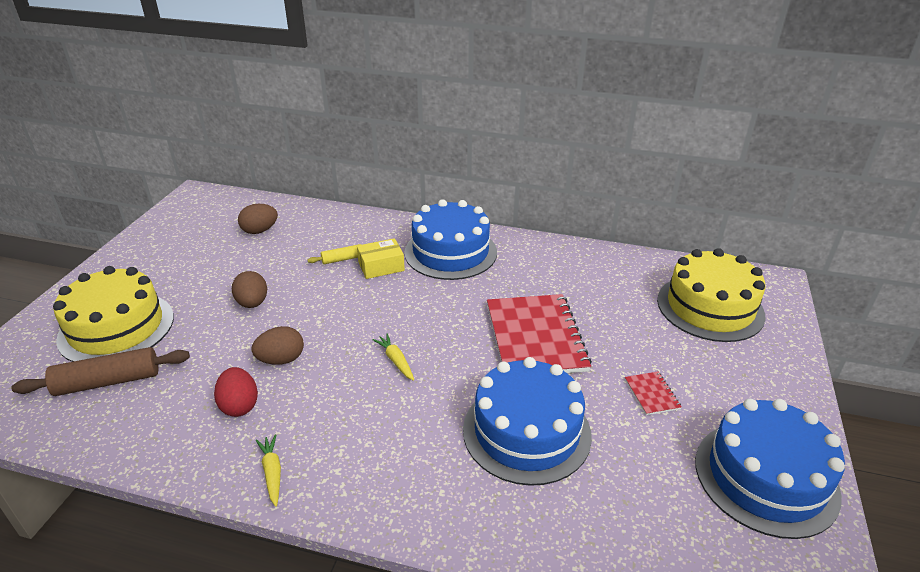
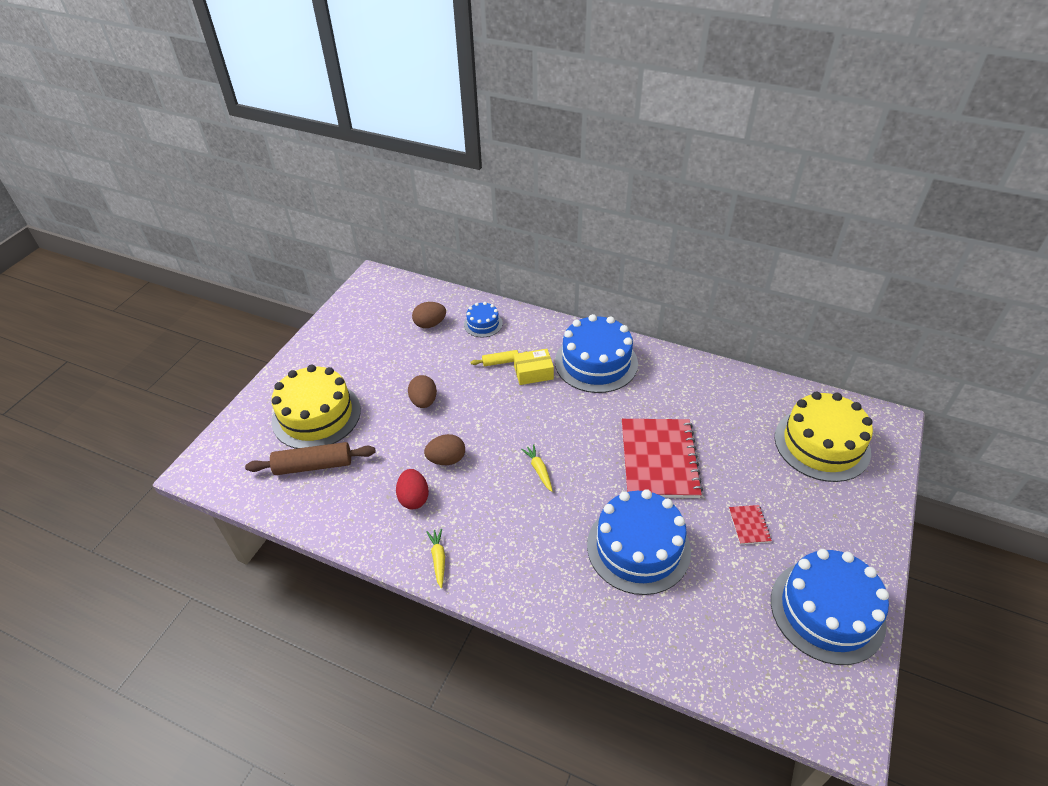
camera: 10 degrees right, 10 degrees up
none -> blue cake [464,302,502,337]

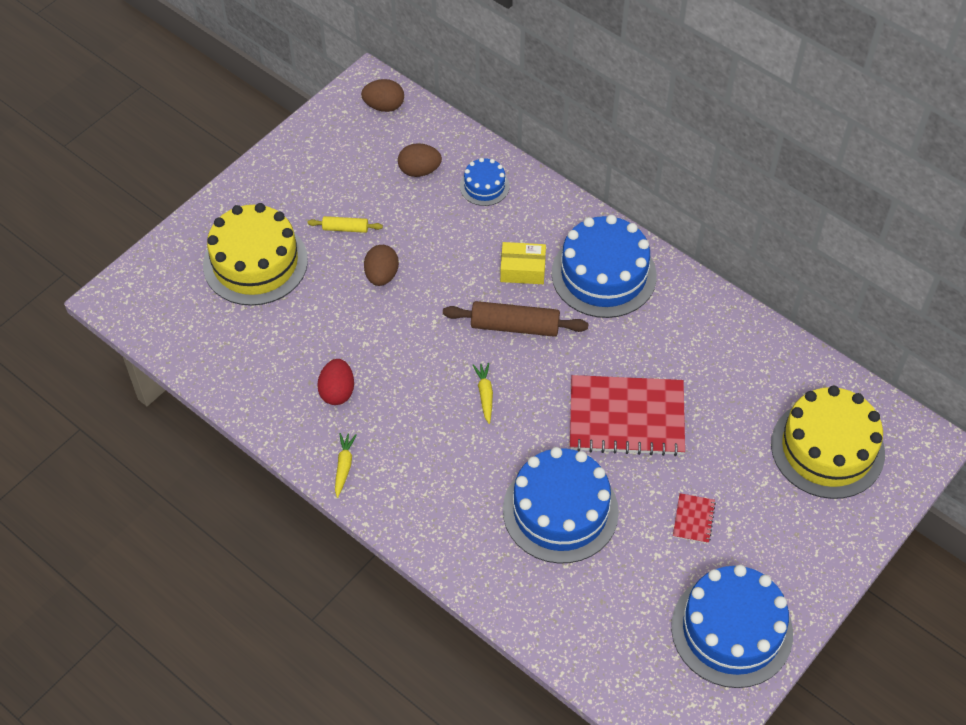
camera: 15 degrees right, 10 degrees up
brown rolling pin [245,442,376,475] -> brown rolling pin moved to [443,301,589,337]
brown egg [424,434,465,465] -> brown egg moved to [361,79,404,112]
yellow rolling pin [471,350,528,366] -> yellow rolling pin moved to [307,216,383,233]
red notebook [622,419,703,498] -> red notebook turned 75 degrees clockwise [570,375,685,456]

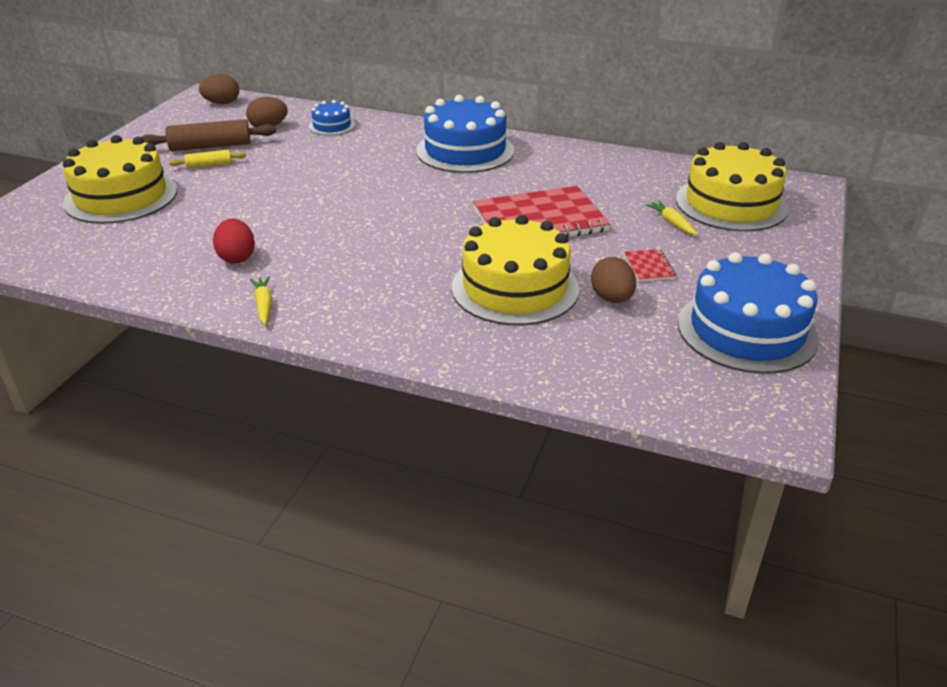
camera: 20 degrees left, 20 degrees down
brown egg [364,245,399,286] -> brown egg moved to [591,257,636,303]
brown rolling pin [443,301,589,337] -> brown rolling pin moved to [141,119,276,151]
yellow carrot [473,363,493,424] -> yellow carrot moved to [645,201,698,235]
yellow box [500,242,546,284] -> none
blue cake [503,447,619,564] -> yellow cake [452,215,579,325]

